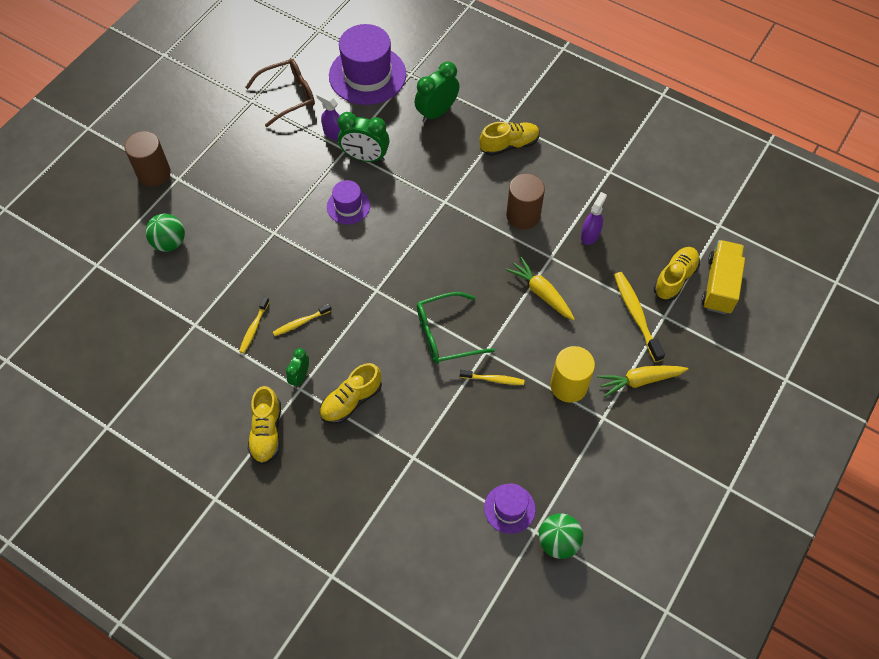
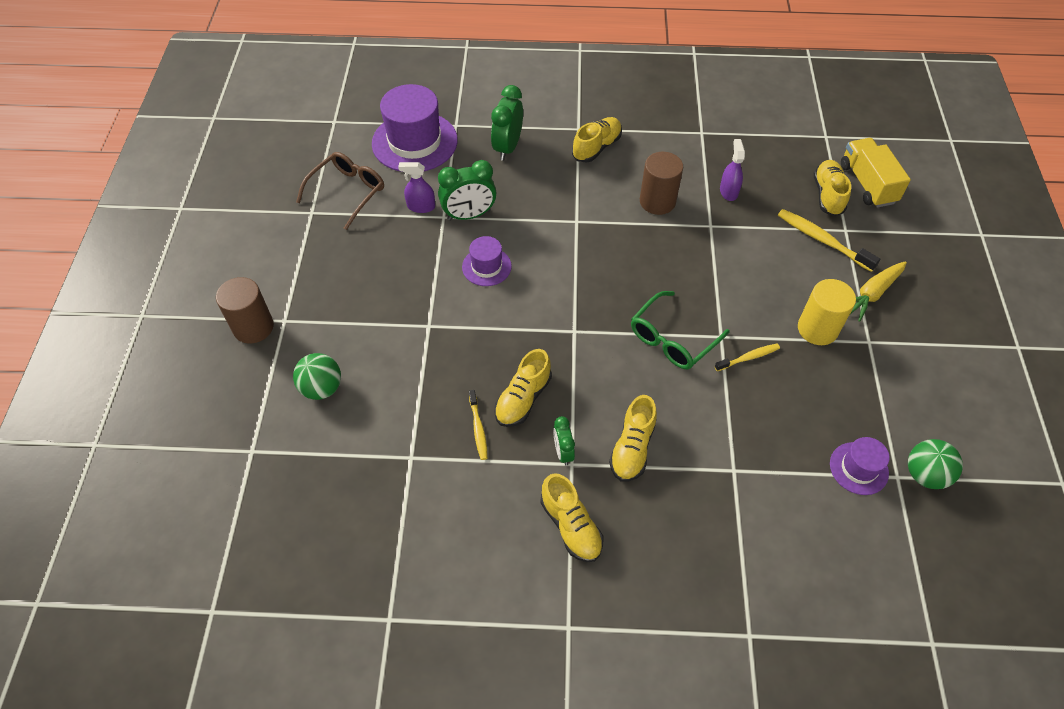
camera: 30 degrees left, 5 degrees down
yellow toothbrush [273,304,332,336] -> yellow shoe [494,349,552,427]
yellow carrot [505,257,575,320] -> none

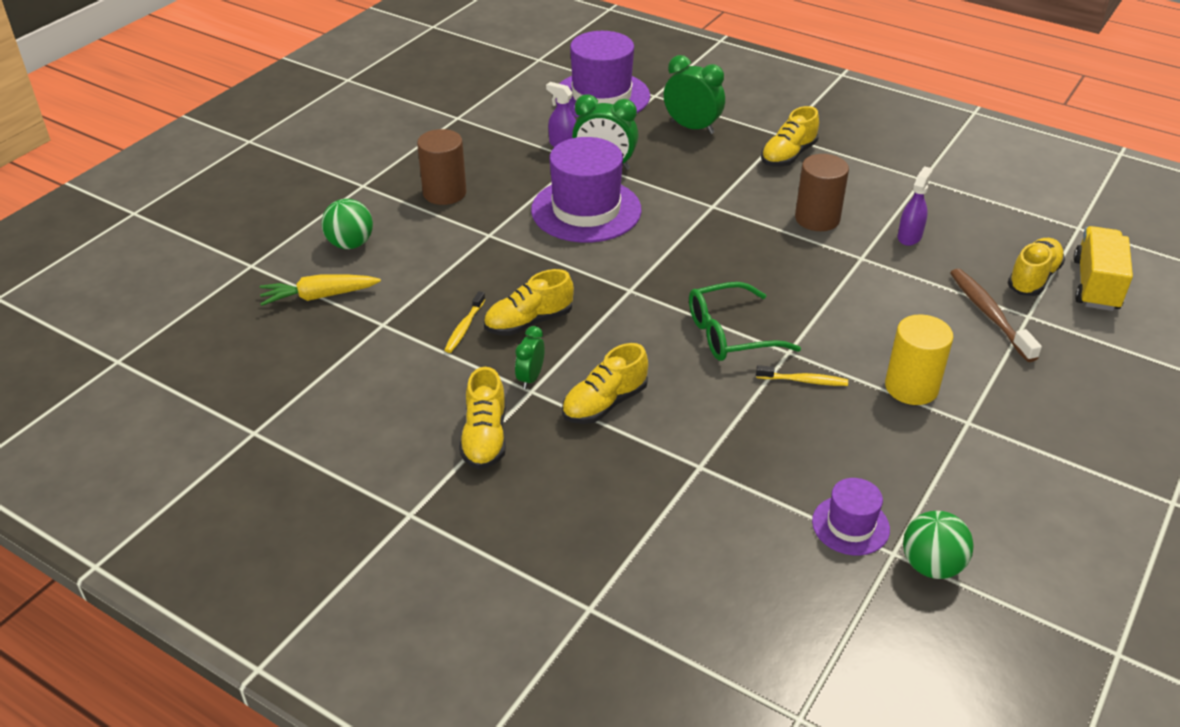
camera: 30 degrees right, 15 degrees down
brown cylinder [216,277,274,343] -> brown cylinder moved to [417,129,467,205]
brown glasses [296,152,384,230] -> none
purple hat [462,236,512,286] -> purple hat [531,137,642,243], size x1.93
green clock [491,85,523,161] -> green clock turned 75 degrees clockwise [664,55,725,134]
yellow shoe [572,117,622,163] -> yellow shoe turned 150 degrees clockwise [761,106,819,167]
yellow toothbrush [778,209,880,272] -> brown toothbrush [950,269,1042,362]
yellow carrot [850,261,907,322] -> yellow carrot moved to [259,274,381,306]

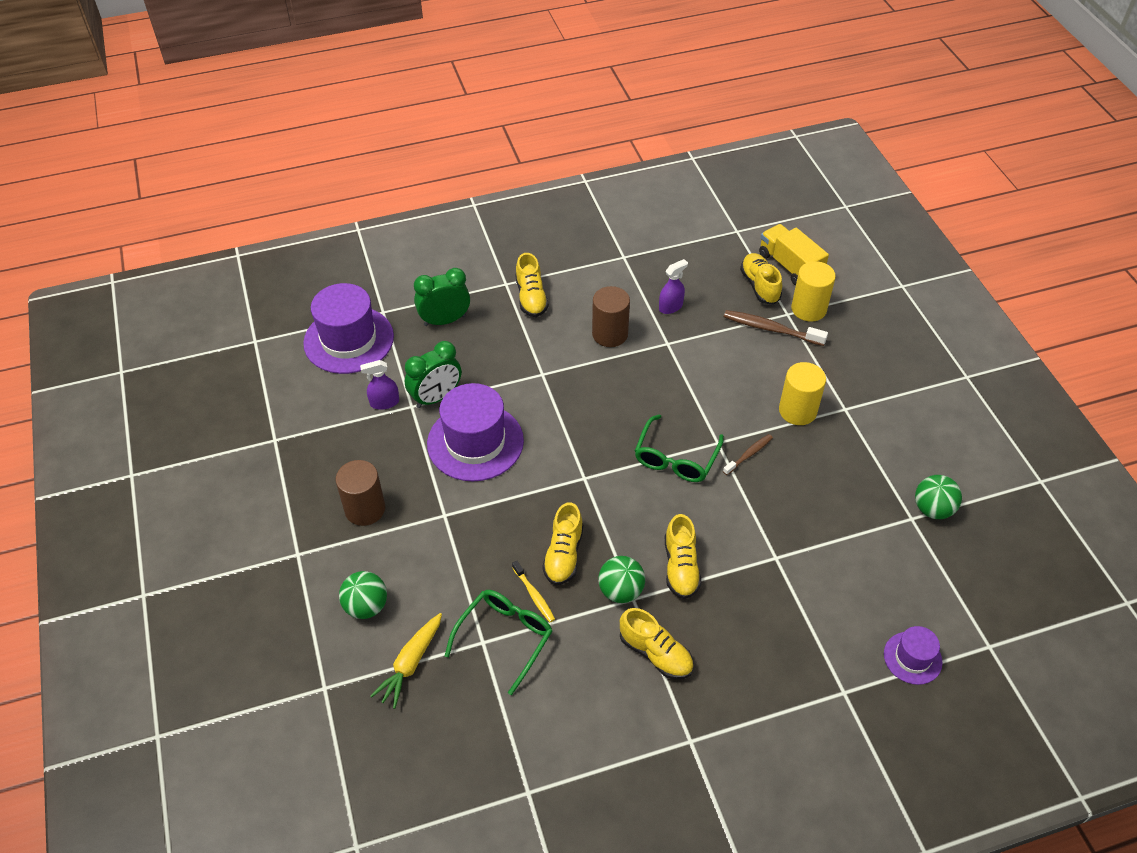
camera: 50 degrees left, 10 degrees up
green clock [515,326,545,389] -> green ball [598,556,645,603]
yellow toothbrush [756,365,848,386] -> brown toothbrush [723,434,773,475]
purple hat [812,478,890,555] -> purple hat moved to [884,626,943,685]
purple spray bottle [898,166,933,246] -> purple spray bottle turned 75 degrees clockwise [659,259,688,314]
none -> green glasses [445,590,553,695]
none -> yellow cylinder [791,261,836,322]

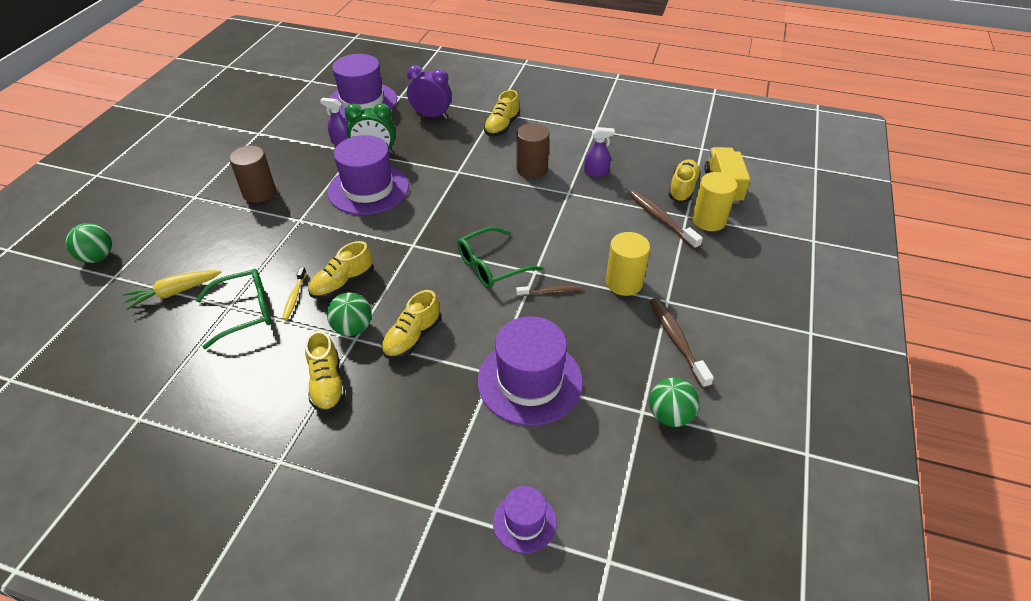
camera: 35 degrees right, 5 degrees down
green ball [339,571,387,619] -> green ball moved to [65,223,112,263]
green clock [414,268,470,326] -> purple clock [407,65,452,119]
none -> purple hat [478,316,583,426]
none -> brown toothbrush [650,298,714,389]

